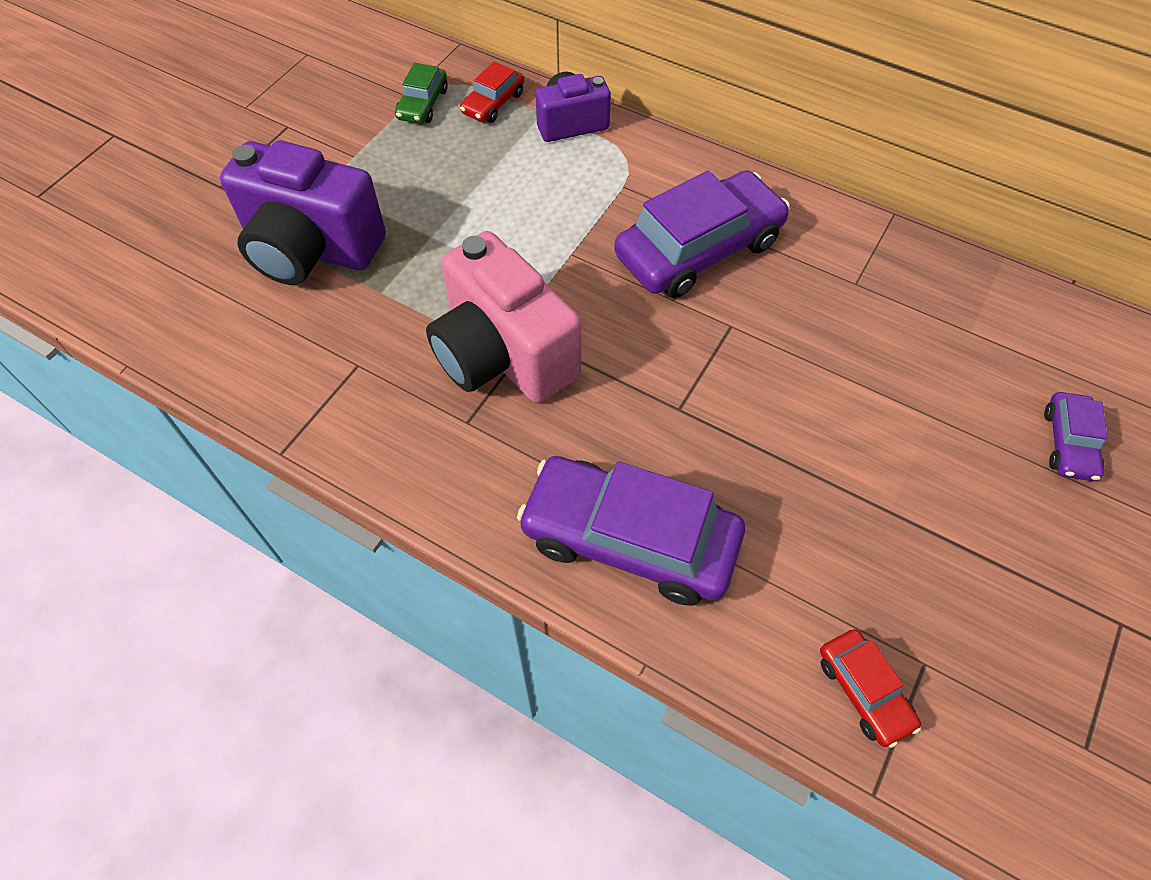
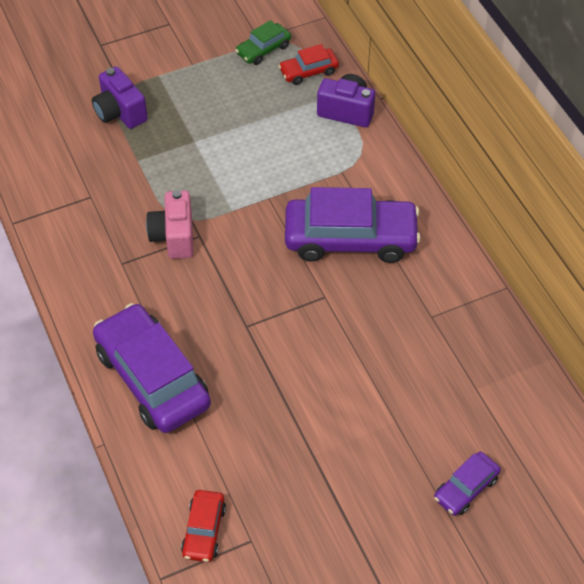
camera: 35 degrees right, 5 degrees down
purple camera [220,140,386,285] -> purple camera [92,66,148,129], size x0.57
pink camera [426,231,581,403] -> pink camera [146,190,194,259], size x0.57

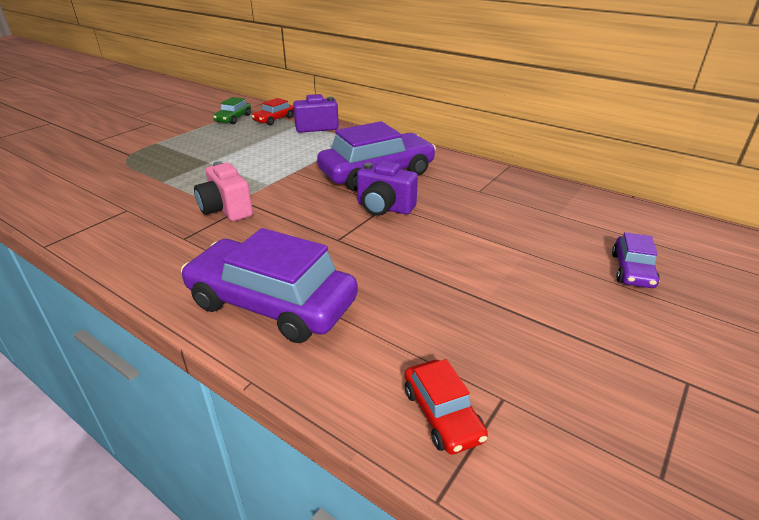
camera: 30 degrees left, 20 degrees down
purple camera [92,66,148,129] -> purple camera moved to [357,161,418,216]

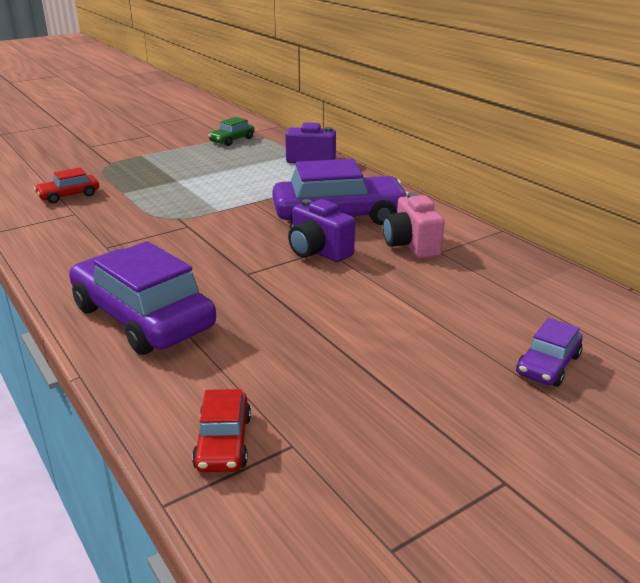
camera: 20 degrees right, 5 degrees down
pink camera [194,161,253,221] -> pink camera moved to [383,193,445,259]
red car [252,98,294,126] -> red car moved to [34,168,99,203]

